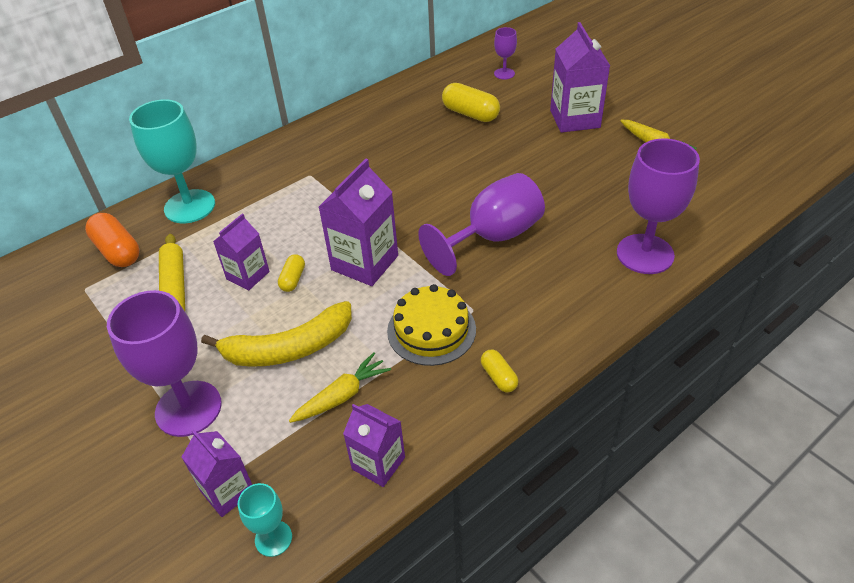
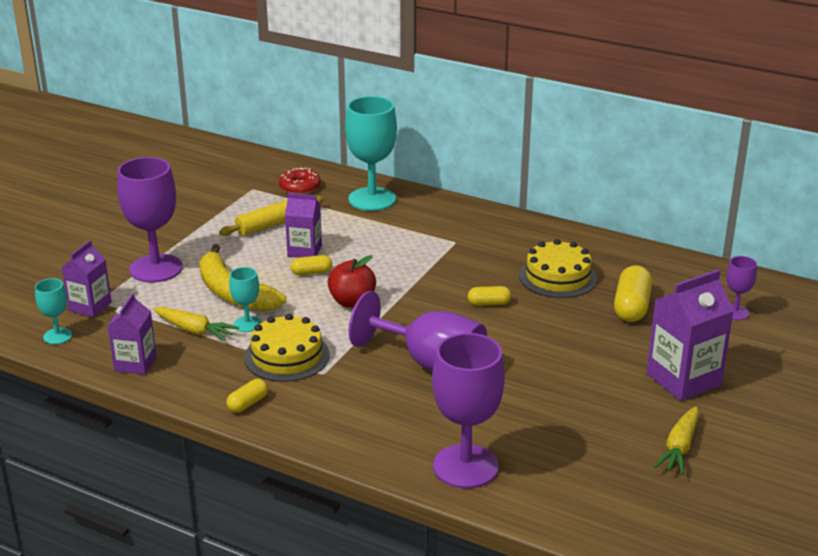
camera: 65 degrees right, 15 degrees down
orange capsule [85,213,140,267] -> red donut [279,167,321,194]
purple carton [319,159,398,286] -> red apple [328,255,376,308]
none -> turquoise goblet [229,267,261,332]
none -> yellow capsule [468,286,511,306]
none -> yellow cake [519,239,597,298]

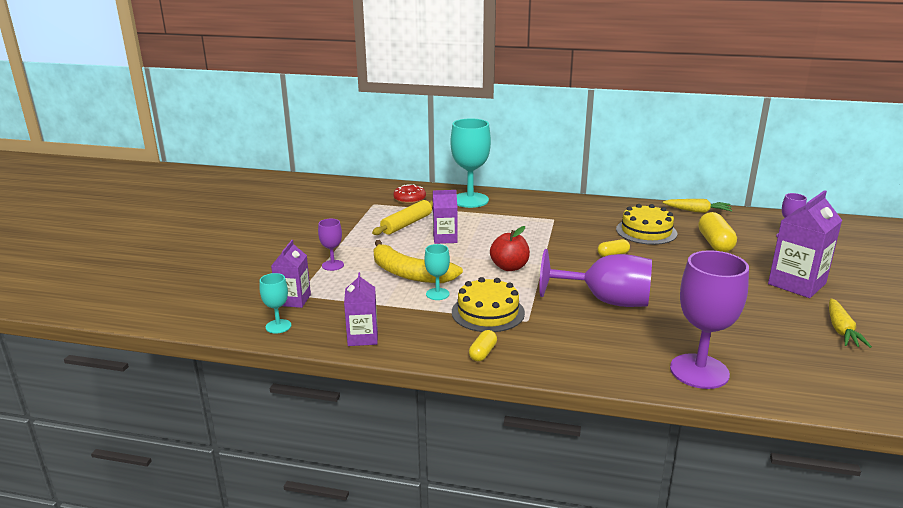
camera: 15 degrees left, 5 degrees down
purple goblet [117,157,183,283] -> purple goblet [318,219,344,271], size x0.49
yellow carrot [153,307,239,341] -> yellow carrot moved to [663,199,732,213]
yellow capsule [291,255,332,275] -> none

